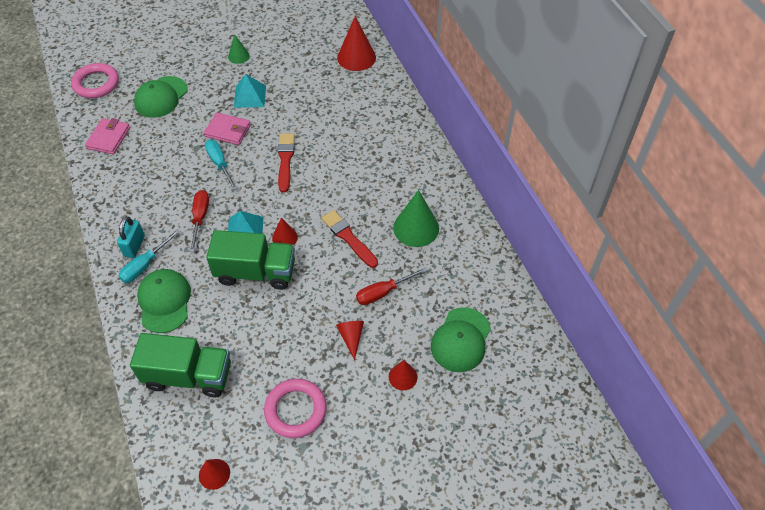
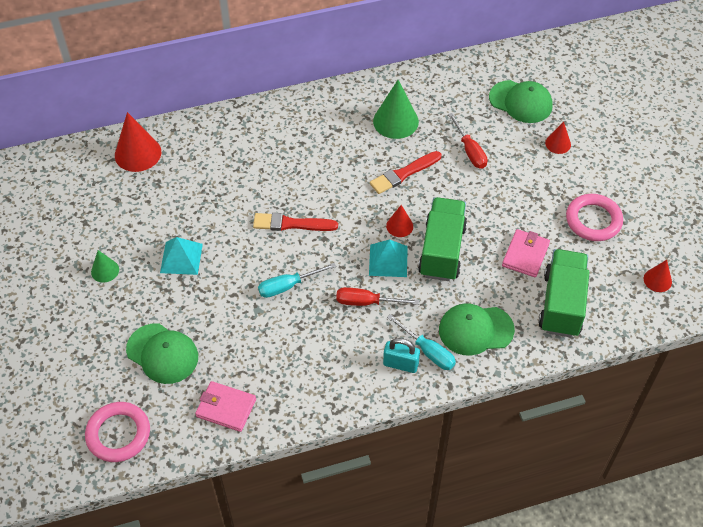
camera: 85 degrees left, 0 degrees up
pink wallet [204,112,251,145] -> pink wallet moved to [502,229,550,277]
red cone [336,321,364,360] -> none

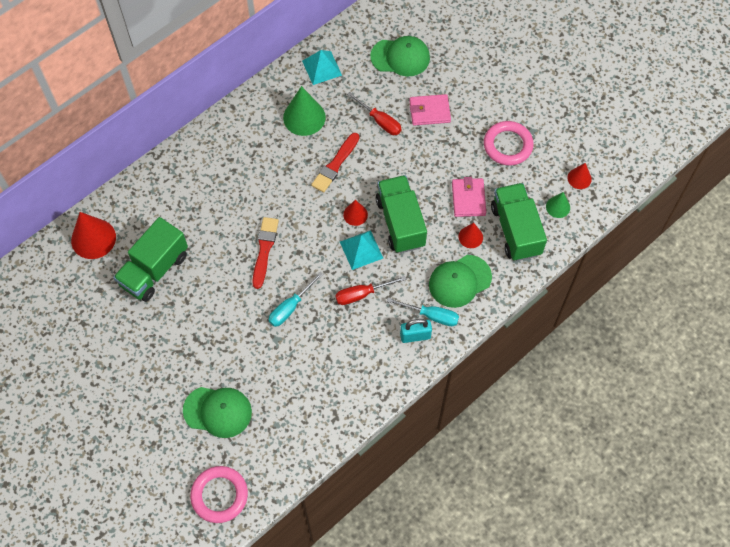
camera: 25 degrees left, 10 degrees up
green cone [91,250,119,283] -> green cone moved to [546,192,570,218]
turquoise pyramid [160,237,203,275] -> turquoise pyramid moved to [302,50,342,85]
pink wallet [195,381,256,432] -> pink wallet moved to [409,94,451,126]
red brush [253,213,338,231] -> red brush turned 120 degrees clockwise [252,217,279,289]
red cone [545,121,571,154] -> red cone moved to [458,223,483,248]
none -> green truck [113,217,188,302]

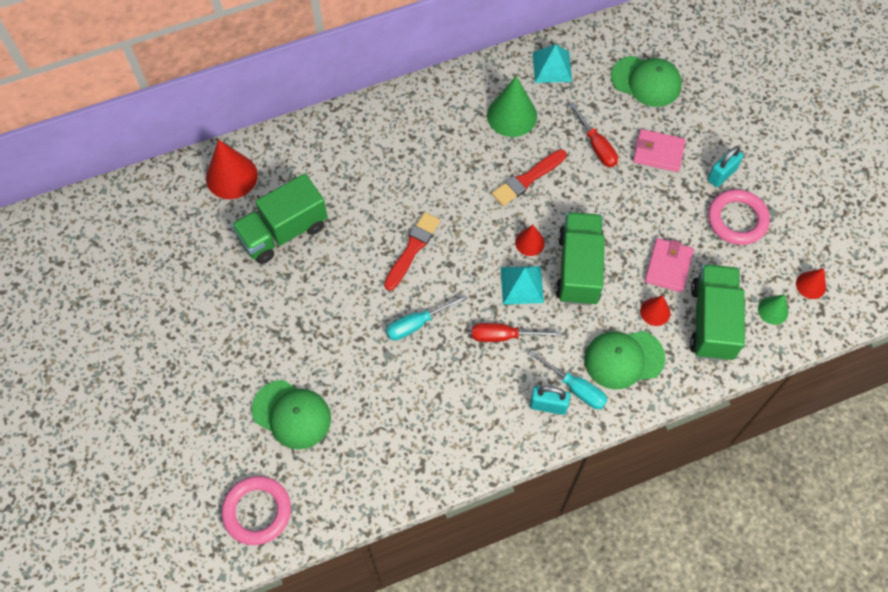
camera: 20 degrees right, 0 degrees up
none -> turquoise padlock [708,146,744,187]

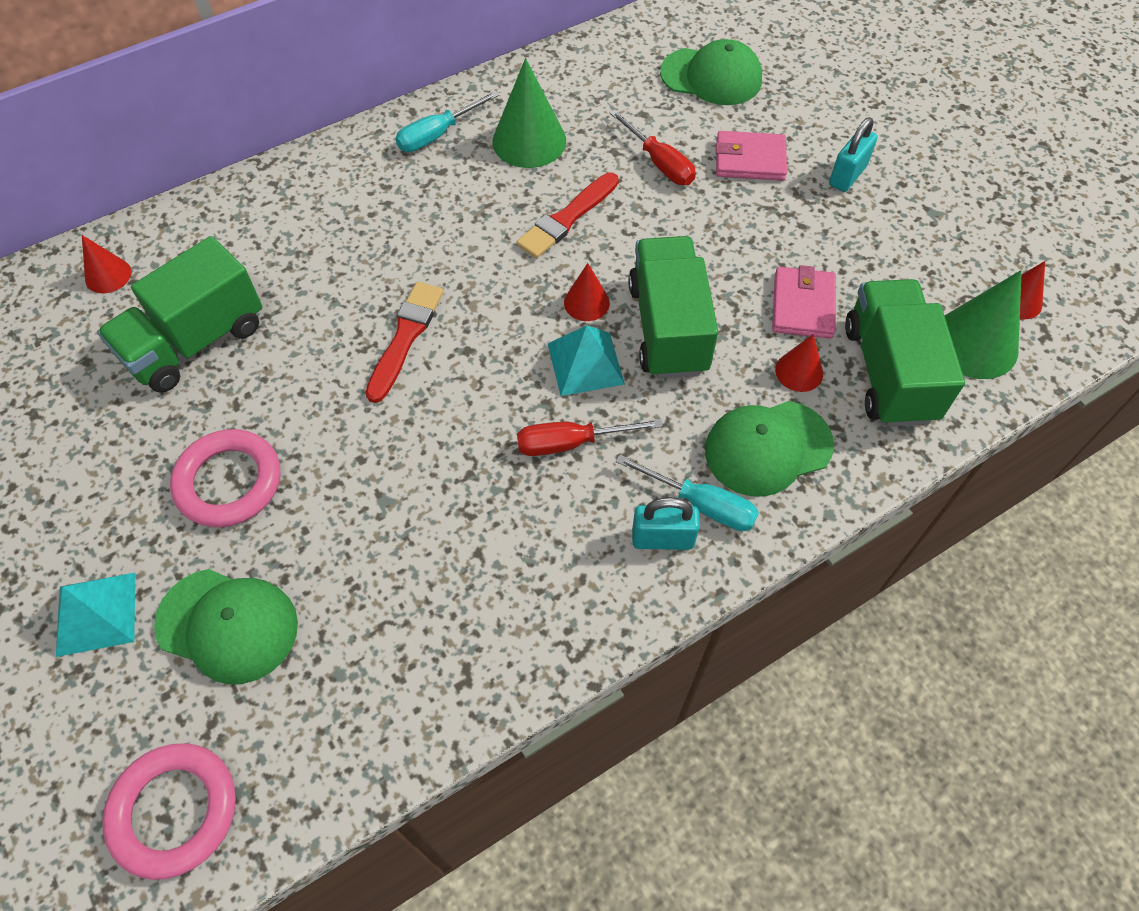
camera: 10 degrees left, 5 degrees down
red cone [206,139,258,199] -> red cone [82,235,131,293], size x0.55
turquoise screwdriver [386,294,468,340] -> turquoise screwdriver moved to [395,91,499,152]
turquoise pyramid [532,44,572,83] -> turquoise pyramid moved to [56,573,135,657]
pink ring [708,189,770,245] -> pink ring moved to [170,429,280,527]
green cone [758,294,788,325] -> green cone [945,270,1022,379], size x1.81

